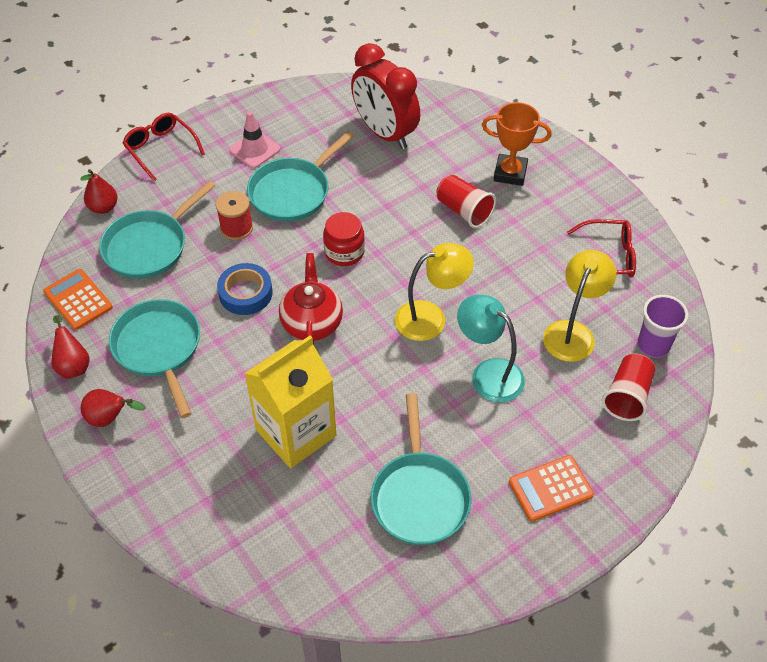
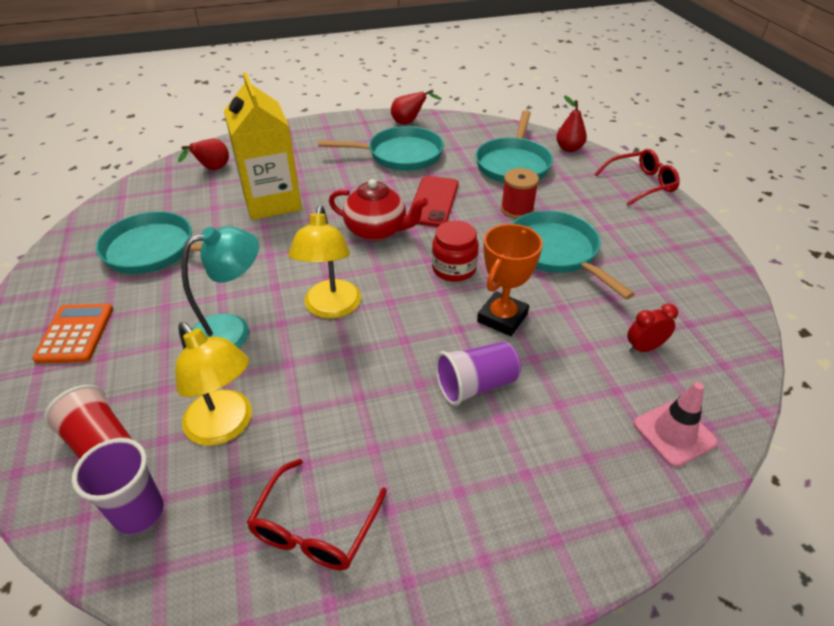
camera: 110 degrees right, 10 degrees down
orange calculator [43,269,113,330] -> none
red pear [81,389,146,427] -> red pear moved to [178,139,229,170]
turquoise pan [99,180,216,279] -> turquoise pan turned 135 degrees counterclockwise [476,110,553,183]
blue tape [217,263,272,315] -> red phone [408,176,459,227]
pink traffic cone [229,111,280,168] -> pink traffic cone moved to [633,382,718,467]
red clock [351,43,420,149] -> red clock [627,304,678,353], size x0.42
red cup [436,174,496,228] -> purple cup [435,341,521,406]
orange trophy [482,102,552,186] -> orange trophy moved to [477,224,543,336]

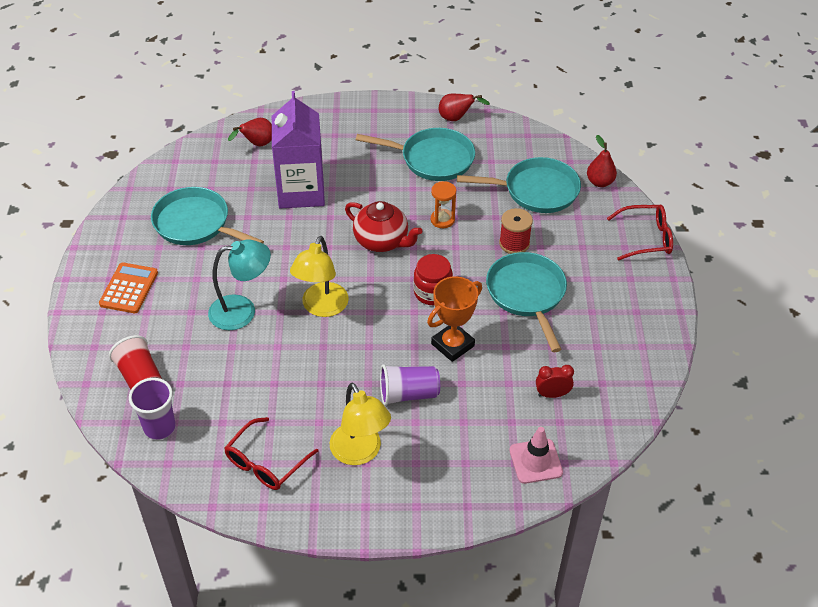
camera: 15 degrees right, 5 degrees up
yellow lamp [175,322,252,446] -> yellow lamp moved to [330,383,391,465]
yellow carton [224,72,302,220] -> purple carton [272,91,325,208]
red phone [408,176,459,227] -> orange hourglass [431,181,456,228]
turquoise pan [476,110,553,183] -> turquoise pan turned 120 degrees counterclockwise [457,157,581,213]

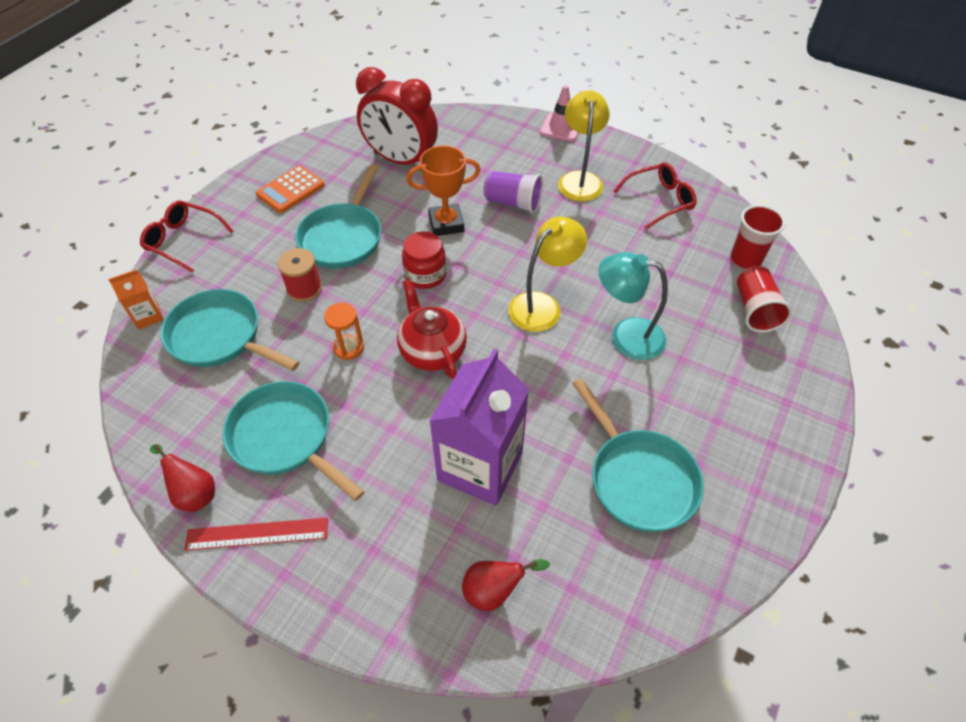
camera: 150 degrees left, 5 degrees up
orange calculator [99,262,158,313] -> orange calculator moved to [256,165,325,213]
purple cup [129,378,176,440] -> red cup [731,205,786,269]
pink traffic cone [509,427,563,484] -> pink traffic cone moved to [540,85,579,142]
red clock [536,365,574,398] -> red clock [356,67,438,165], size x2.40
red pear [587,135,617,187] -> orange carton [108,270,164,329]
none -> red ruler [184,518,328,551]

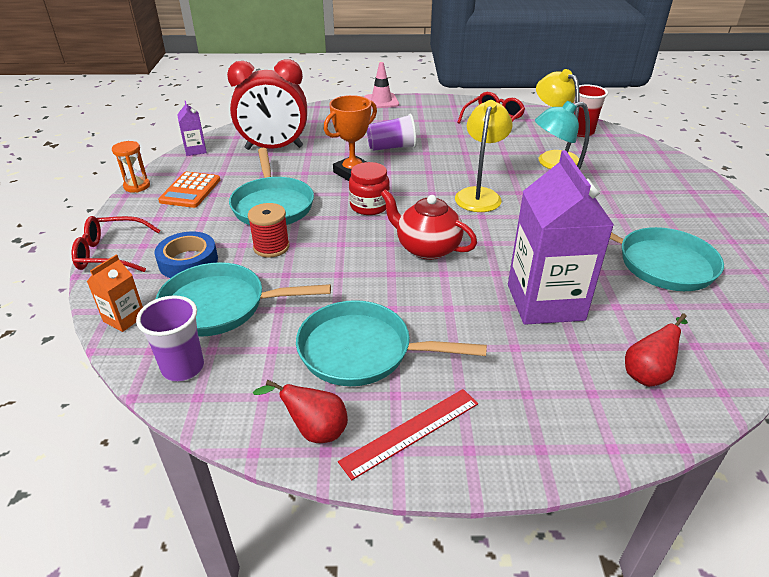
camera: 30 degrees left, 15 degrees down
orange hourglass [324,303,364,360] -> orange hourglass moved to [112,141,150,192]
yellow lamp [558,90,610,201] -> yellow lamp moved to [536,69,580,169]
red cup [737,266,793,332] -> none
none -> purple cup [136,295,204,382]
none -> blue tape [154,231,218,278]
none -> purple carton [177,101,207,156]

